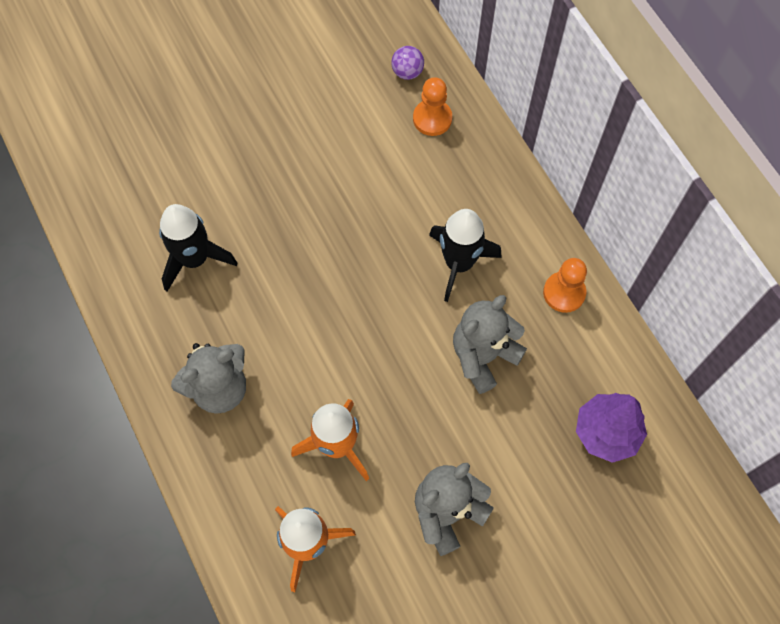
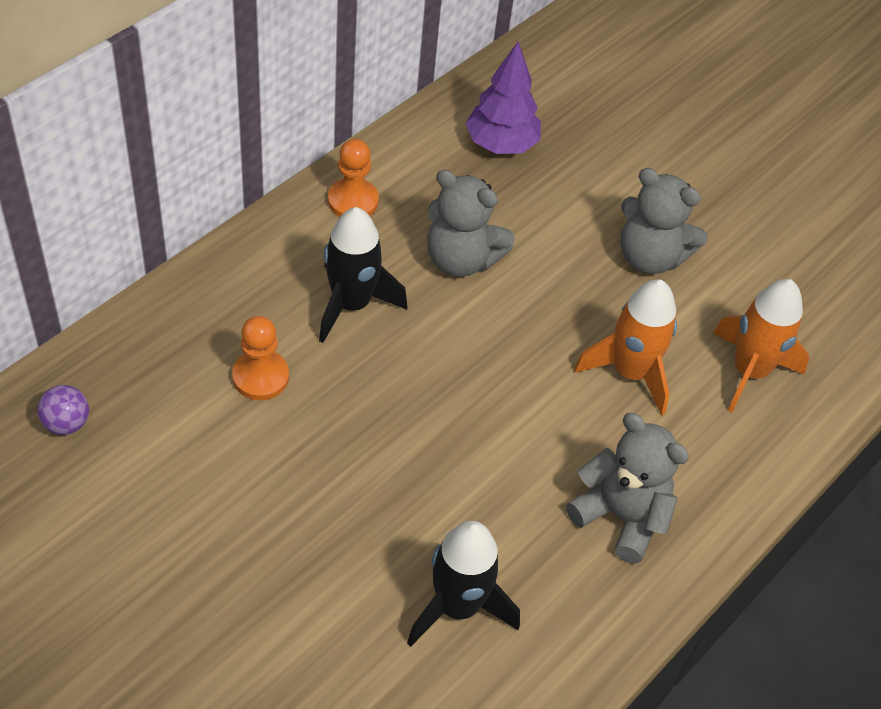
camera: 115 degrees left, 15 degrees down
orange pawn [413,77,452,136] -> orange pawn moved to [232,316,289,400]

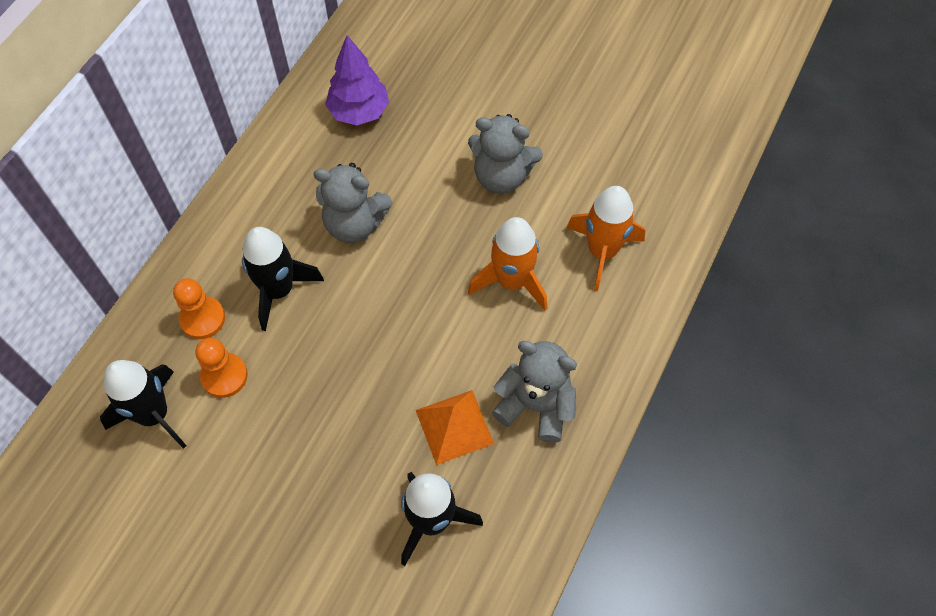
camera: 10 degrees left, 10 degrees up
purple ball [37,385,89,435] -> none
orange pawn [328,139,379,217] -> orange pawn moved to [173,278,225,339]
none -> black rocket [100,360,186,449]
none -> orange pyramid [416,390,494,465]

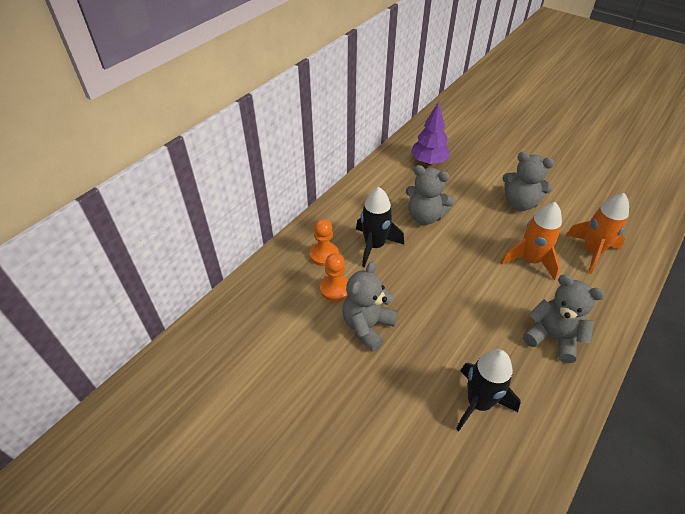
camera: 10 degrees right, 15 degrees down
black rocket [100,360,186,449] -> none
orange pyramid [416,390,494,465] -> none
none -> grey teddy bear [342,261,398,352]

